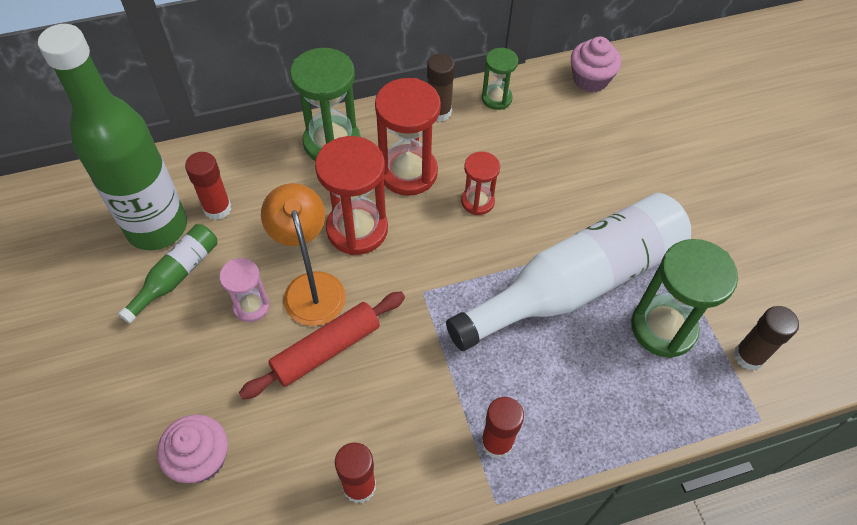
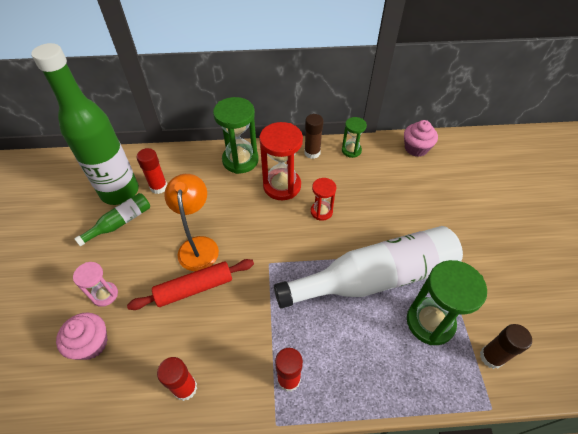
camera: 15 degrees right, 5 degrees down
pink hourglass [219,258,270,322] -> pink hourglass moved to [73,262,118,307]
red hourglass [315,136,388,255] -> none

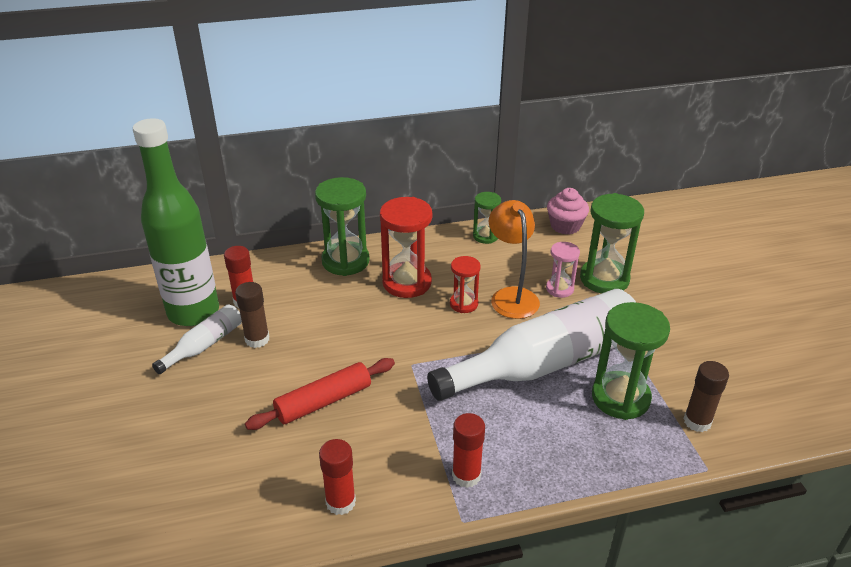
camera: 10 degrees left, 15 degrees down
pink cupcake [56,313,108,360] -> none
pink hourglass [73,262,118,307] -> pink hourglass moved to [546,242,580,298]
green bottle [74,193,150,246] -> white bottle [152,304,242,374]
orange lamp [164,174,219,271] -> orange lamp moved to [489,200,540,319]
brown glue stick [304,114,324,159] -> brown glue stick moved to [235,282,269,348]
none -> green hourglass [580,193,644,294]

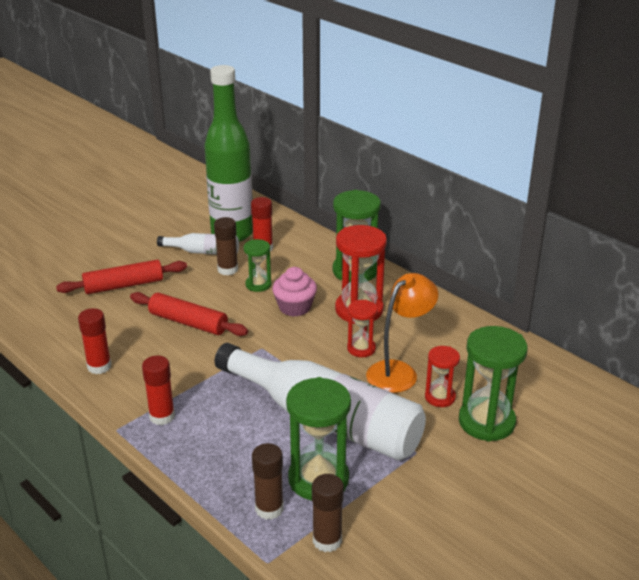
camera: 60 degrees right, 5 degrees down
green hourglass [473,192,501,244] -> green hourglass moved to [244,239,271,292]
pink hourglass [546,242,580,298] -> red hourglass [425,346,460,407]
pink cupcake [547,188,589,235] -> pink cupcake moved to [272,267,317,317]
none -> red rolling pin [56,260,187,294]
none -> brown glue stick [252,443,284,520]

